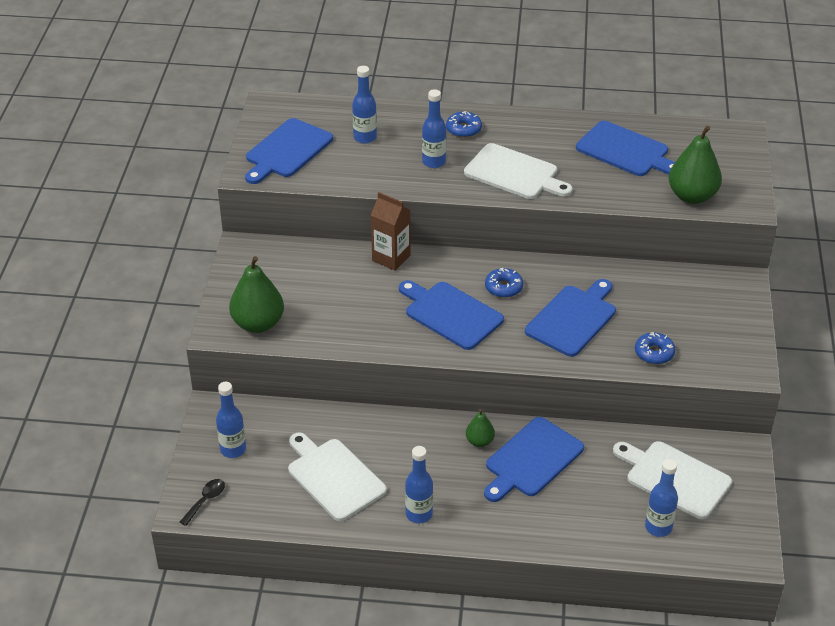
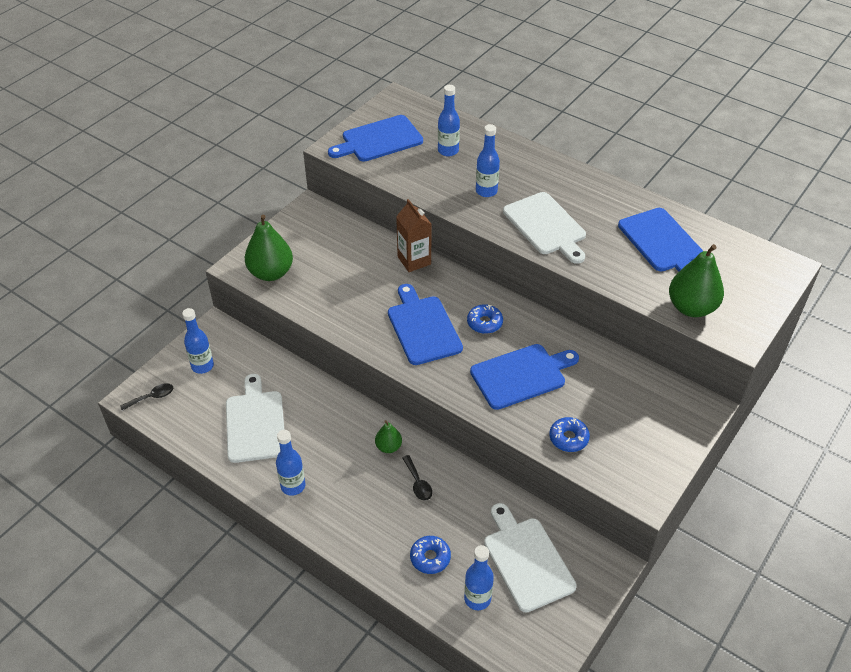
camera: 30 degrees right, 5 degrees up
blue donut [446,111,482,138] -> blue donut moved to [410,536,451,574]
blue cutting board [484,417,584,502] -> black spoon [402,455,432,501]

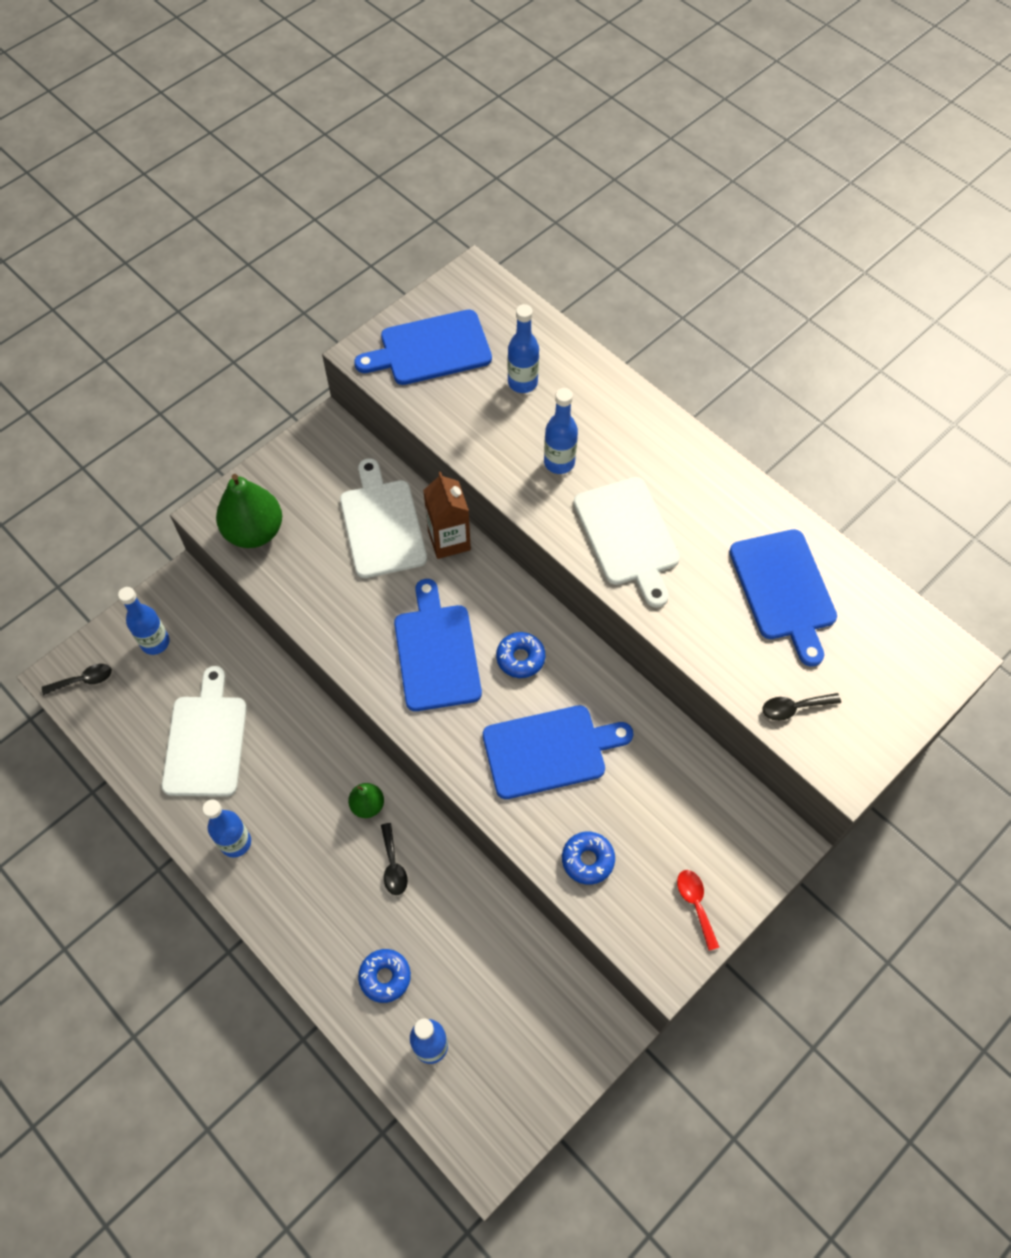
camera: 10 degrees right, 15 degrees up
white cutting board [484,503,577,613] -> white cutting board moved to [340,458,427,578]
green pear [669,244,724,317] -> black spoon [762,693,841,721]
none -> red spoon [677,870,719,951]

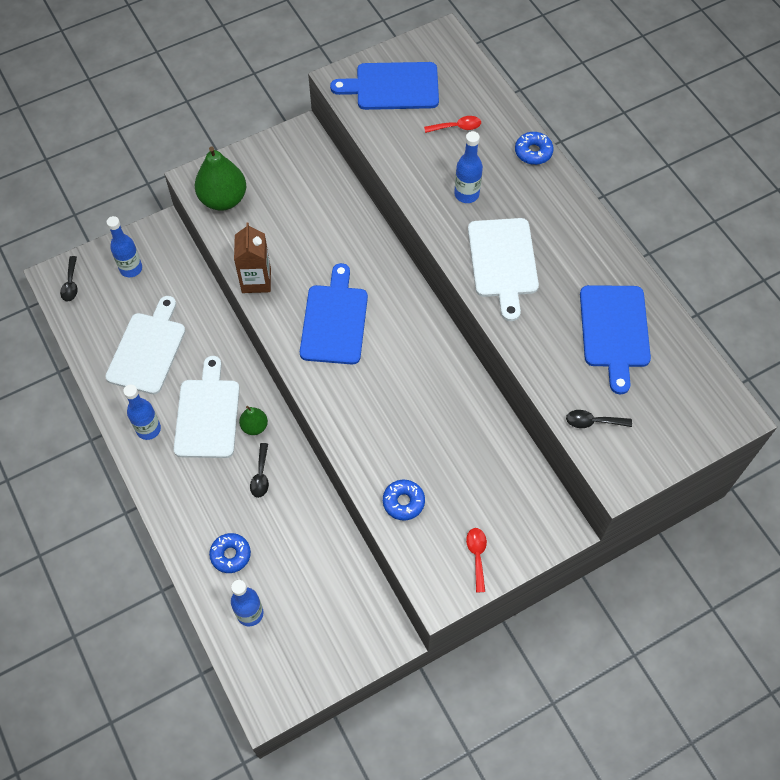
camera: 15 degrees right, 0 degrees up
black spoon [42,664,112,695] -> black spoon turned 90 degrees clockwise [60,256,78,301]
white cutting board [340,458,427,578] -> white cutting board moved to [173,356,240,458]
brown carton [423,472,471,559] -> brown carton moved to [234,222,271,293]
blue cutting board [483,705,633,799] -> none
blue donut [496,632,545,678] -> blue donut moved to [515,132,554,165]
blue bottle [508,304,539,393] -> red spoon [424,116,481,133]

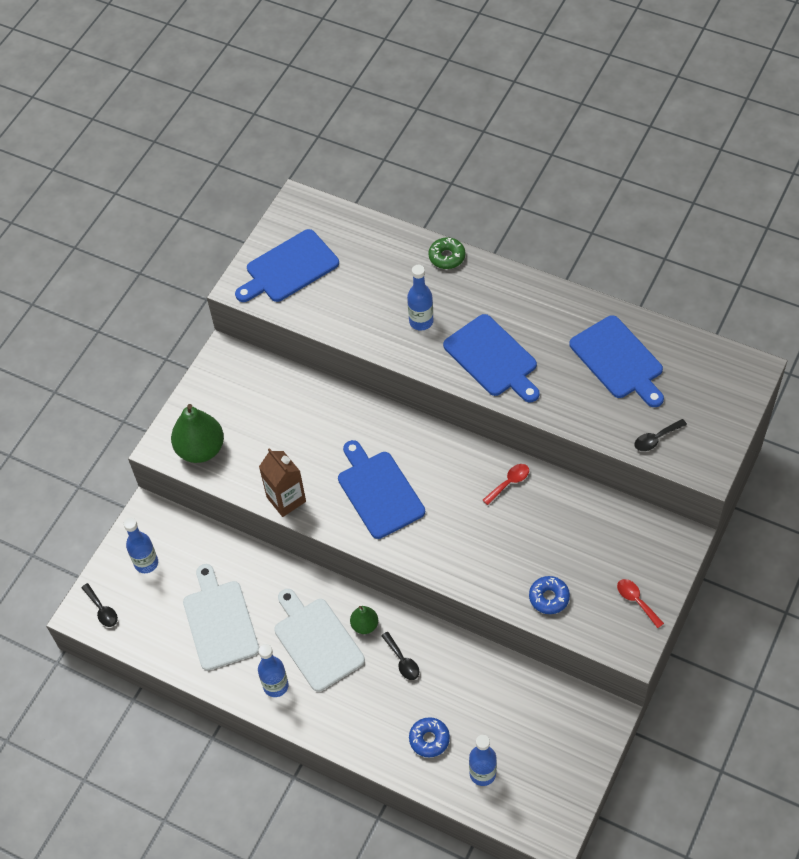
camera: 30 degrees left, 5 degrees down
red spoon [424,116,481,133] -> red spoon moved to [483,464,529,505]
white cutting board [468,218,539,321] -> blue cutting board [443,314,540,403]
blue donut [515,132,554,165] -> green donut [428,237,465,269]

